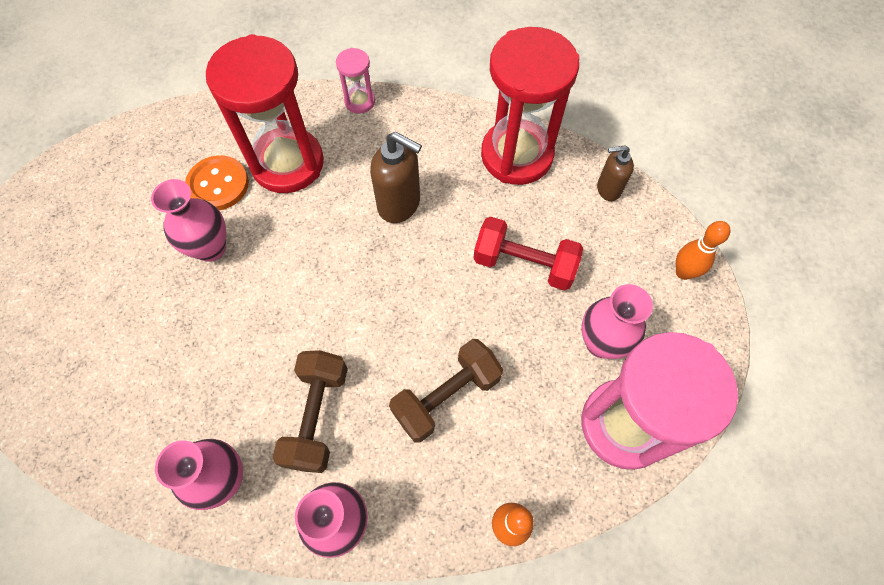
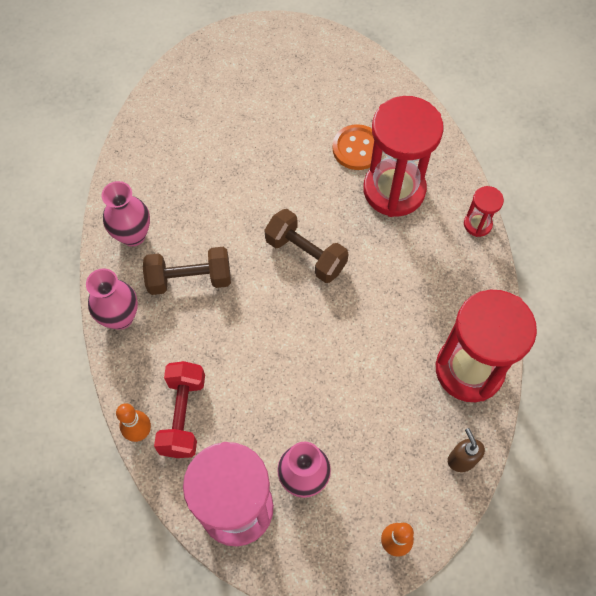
camera: 75 degrees right, 0 degrees up
pink vase [151,179,226,262] -> none
pink hourglass [336,48,375,113] -> red hourglass [464,186,504,237]
brown soap dispenser [370,132,422,223] -> none
brown dumbbell [389,339,503,443] -> brown dumbbell moved to [265,209,348,283]
red dumbbell [473,217,583,291] -> red dumbbell moved to [154,361,205,458]

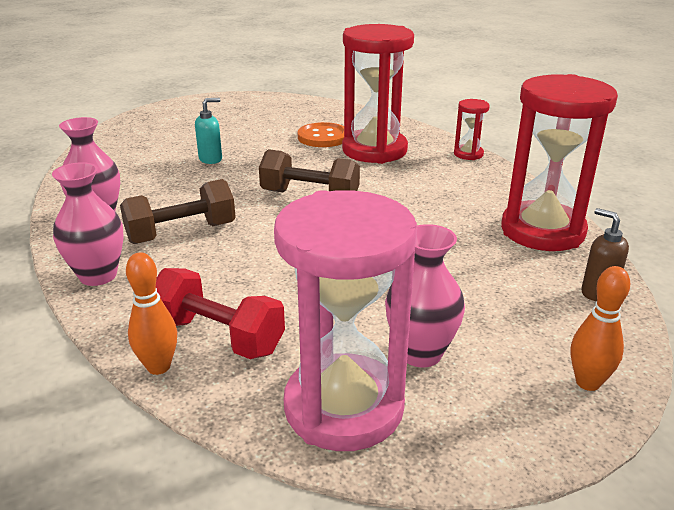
camera: 20 degrees left, 35 degrees down
red dumbbell [154,361,205,458] -> red dumbbell turned 45 degrees counterclockwise [156,268,285,359]
none -> turquoise soap dispenser [195,98,222,164]

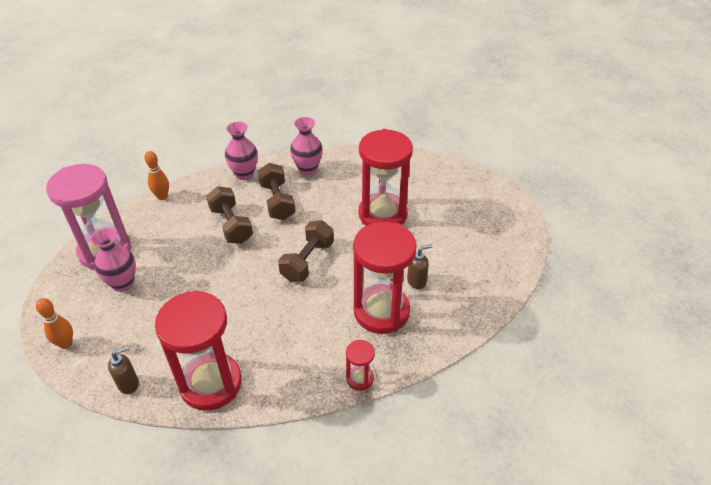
camera: 100 degrees right, 15 degrees up
red dumbbell [156,268,285,359] -> none
turquoise soap dispenser [195,98,222,164] -> red hourglass [359,129,413,226]
orange button [298,122,344,147] -> brown soap dispenser [407,244,433,289]
none -> brown dumbbell [206,186,253,244]

